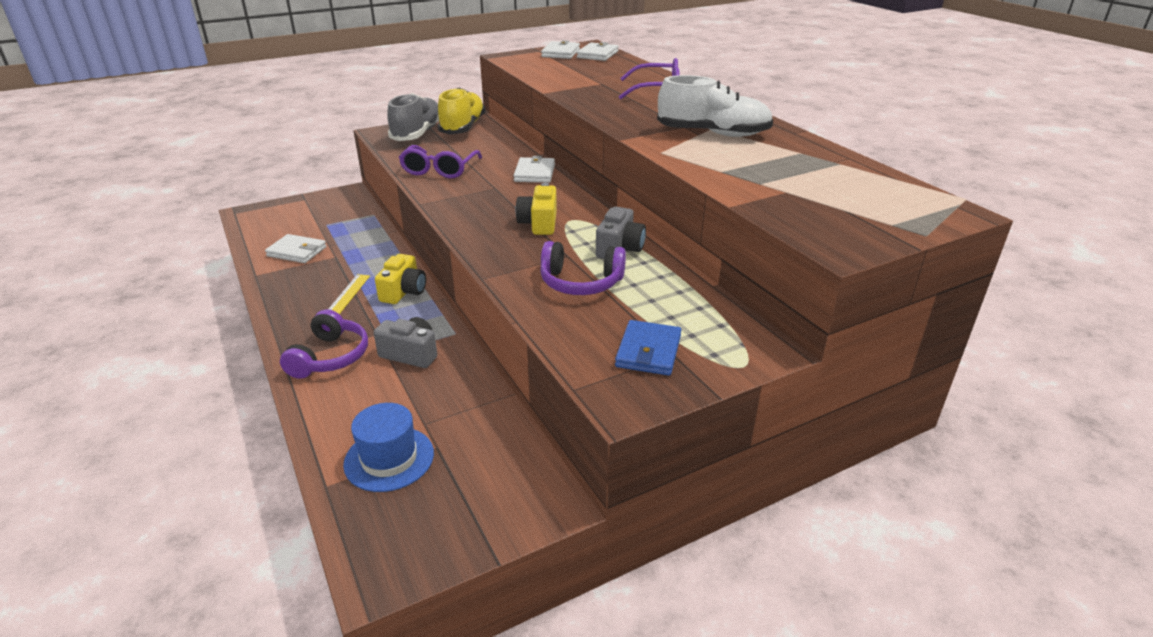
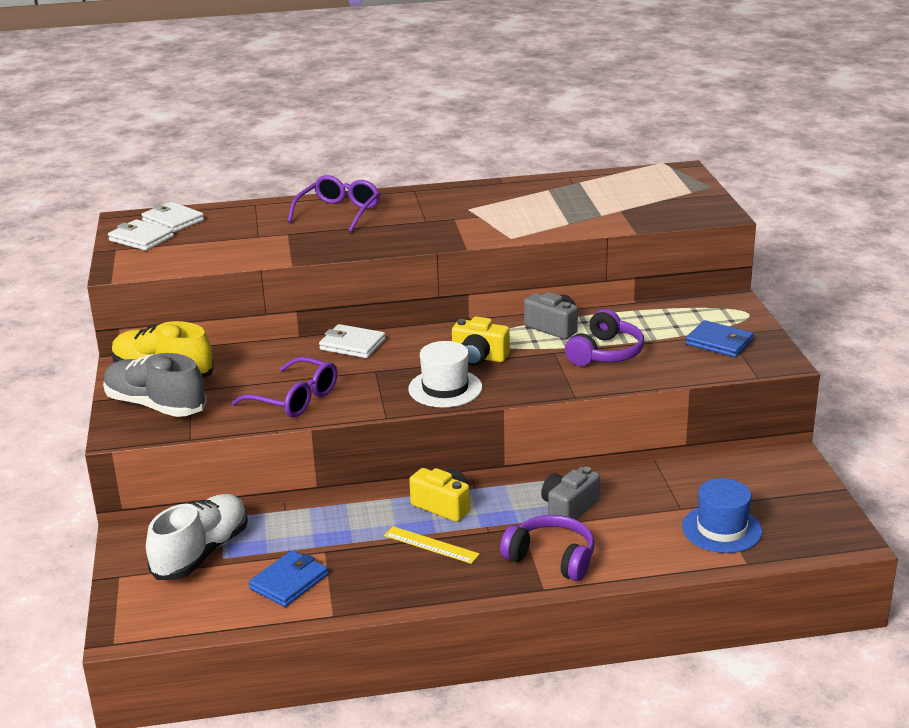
camera: 70 degrees left, 5 degrees down
white wallet [265,234,326,263] -> blue wallet [249,550,328,607]
white shoe [657,75,773,137] -> white shoe moved to [146,494,248,580]
none -> white hat [408,341,482,407]

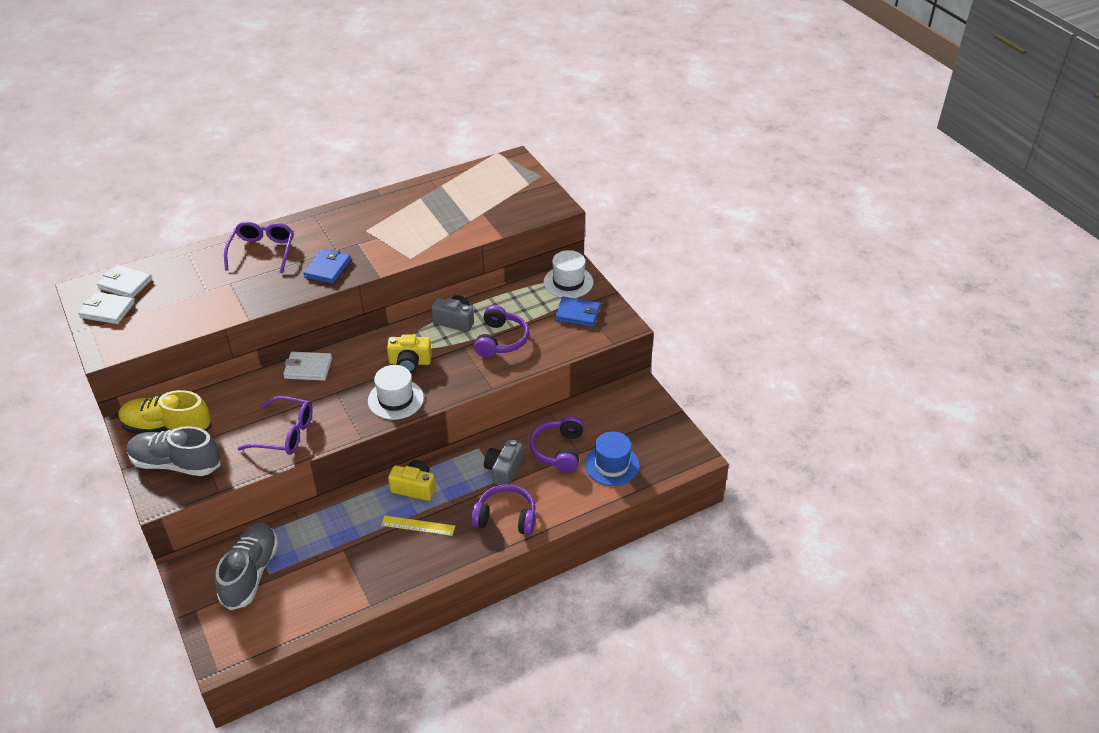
camera: 20 degrees left, 15 degrees up
white shoe [146,494,248,580] -> grey shoe [215,523,278,610]
blue wallet [249,550,328,607] -> blue wallet moved to [303,249,351,284]
none -> purple headphones [530,416,584,473]
none -> white hat [544,250,593,298]

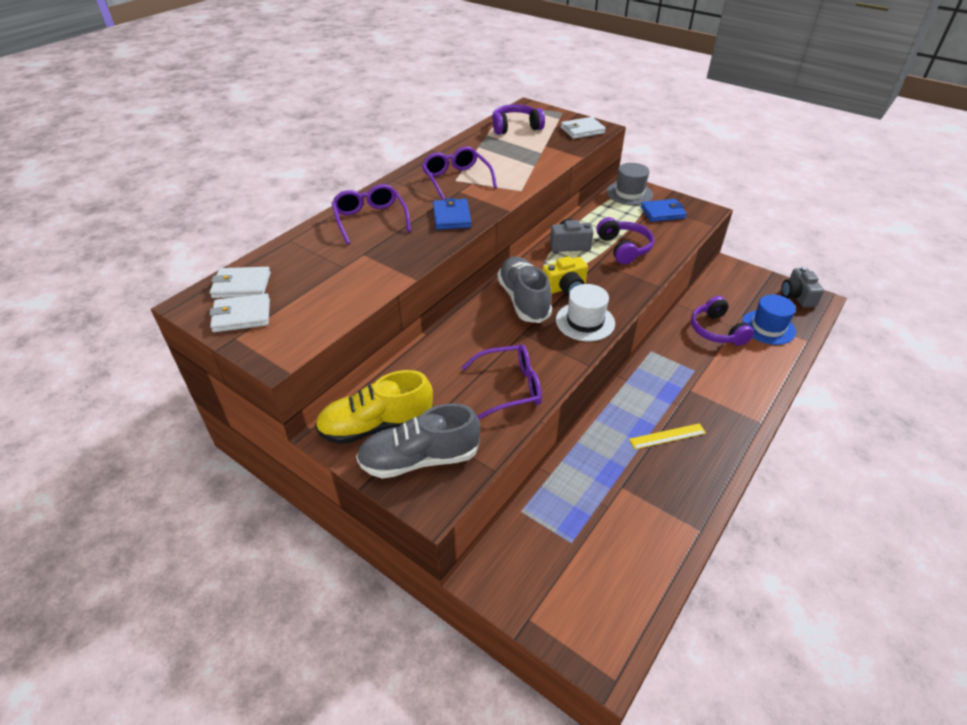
camera: 25 degrees left, 0 degrees up
grey shoe [215,523,278,610] -> grey shoe moved to [497,256,552,323]
white wallet [283,352,332,381] -> white wallet moved to [561,117,606,139]
yellow camera [388,460,436,501] -> none
purple headphones [471,484,536,535] -> purple headphones moved to [492,104,545,135]
grey camera [484,439,523,485] -> grey camera moved to [781,267,824,308]
white hat [544,250,593,298] -> grey hat [607,163,653,205]
none -> purple glasses [422,146,497,200]

